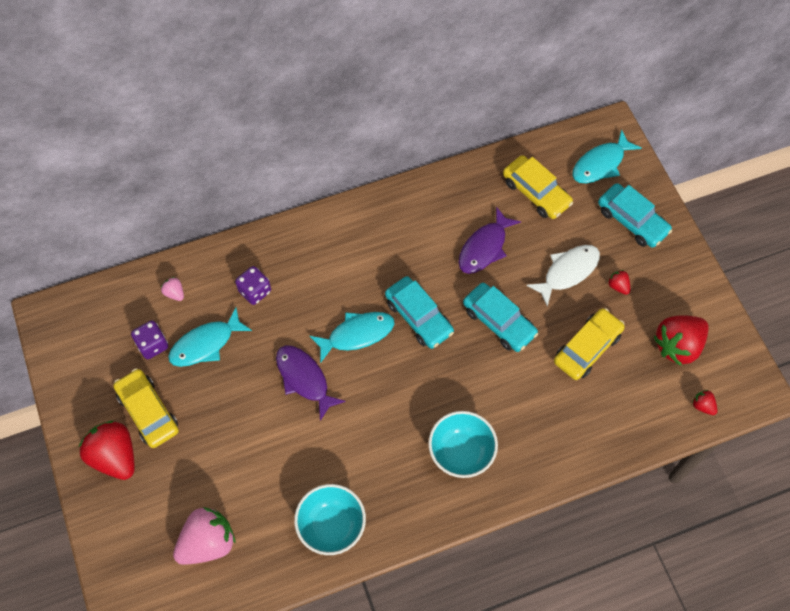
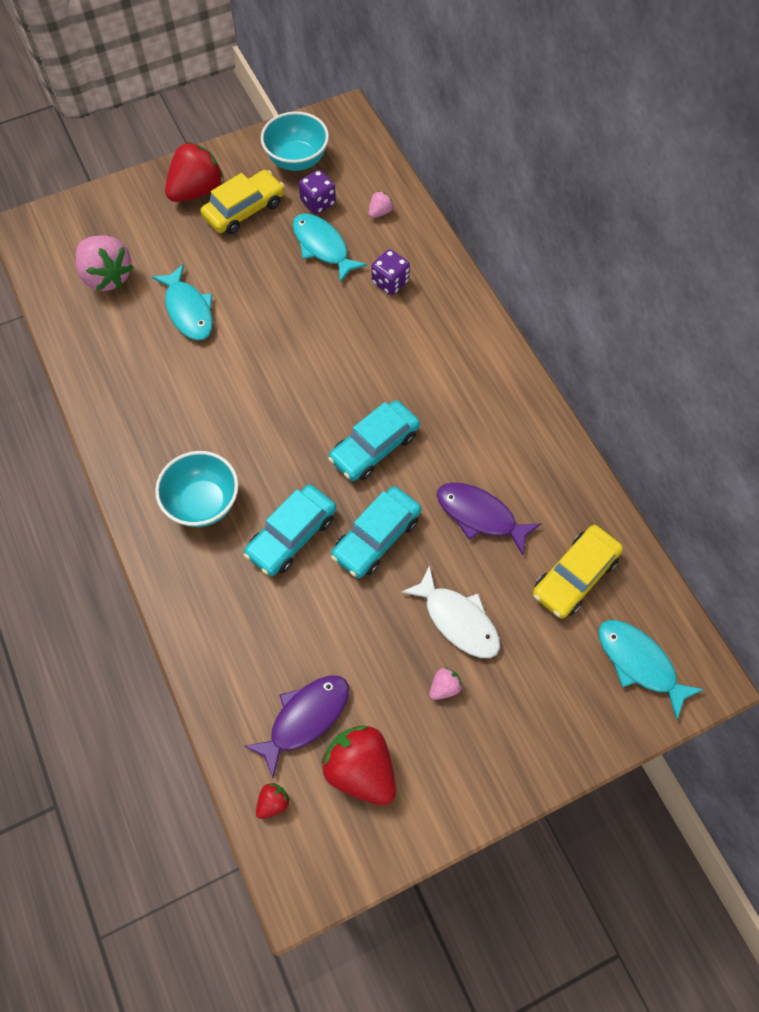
camera: 85 degrees right, 0 degrees up
purple fish [276,345,346,421] -> purple fish moved to [244,676,349,778]
turquoise bowl [294,484,366,555] -> turquoise bowl moved to [261,111,329,171]
turquoise fish [310,312,394,363] -> turquoise fish moved to [152,264,213,341]
yellow car [554,308,625,380] -> none
turquoise car [598,183,672,248] -> turquoise car moved to [244,484,336,576]
red strawberry [607,270,630,295] -> pink strawberry [429,667,462,700]

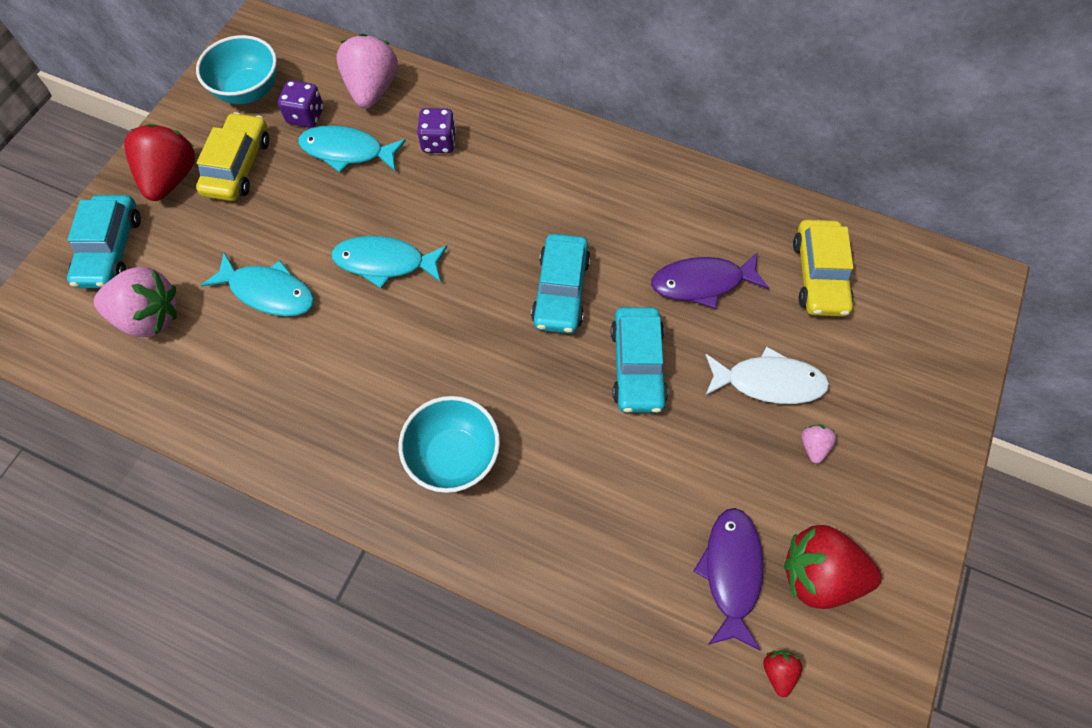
camera: 40 degrees left, 0 degrees up
turquoise car [244,484,336,576] -> turquoise car moved to [67,195,141,288]
pink strawberry [369,191,393,218] -> pink strawberry [336,34,398,108], size x2.24
turquoise fish [598,620,704,720] -> turquoise fish moved to [331,236,447,288]

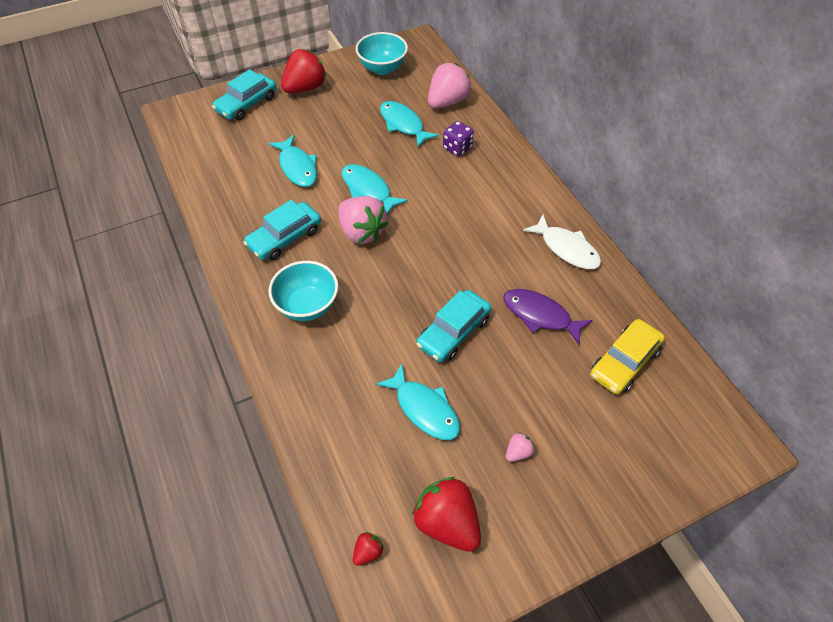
camera: 40 degrees right, 10 degrees down
pink strawberry [94,267,177,337] -> pink strawberry moved to [338,196,388,244]
yellow car [196,112,269,201] -> none
purple dice [278,80,323,128] -> none
turquoise car [531,234,591,334] -> turquoise car moved to [243,200,321,260]
purple fish [693,508,764,650] -> none
white fish [705,346,830,404] -> white fish moved to [523,214,601,269]
none -> turquoise fish [376,364,460,440]

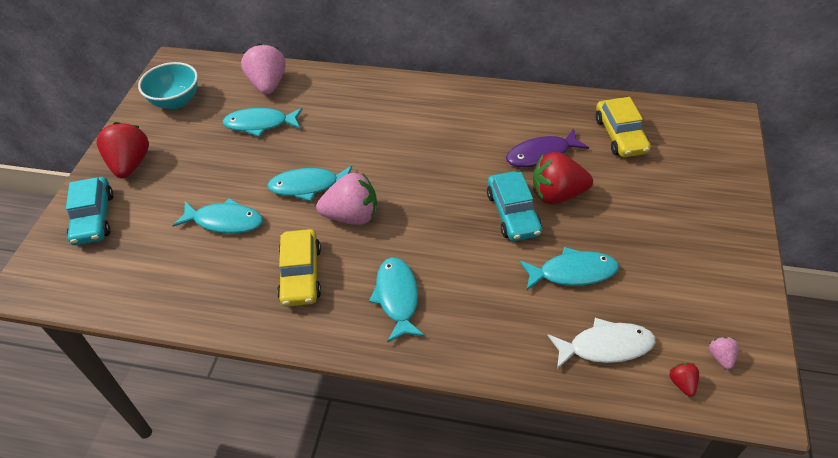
camera: 50 degrees left, 5 degrees down
turquoise car [243,200,321,260] -> yellow car [277,229,321,307]
turquoise bowl [269,261,338,321] -> turquoise fish [369,257,425,343]
red strawberry [412,477,481,552] -> red strawberry moved to [533,152,593,204]
purple dice [443,121,474,156] -> none
pink strawberry [506,432,535,462] -> pink strawberry moved to [709,337,739,370]
white fish [523,214,601,269] -> white fish moved to [547,318,656,369]

